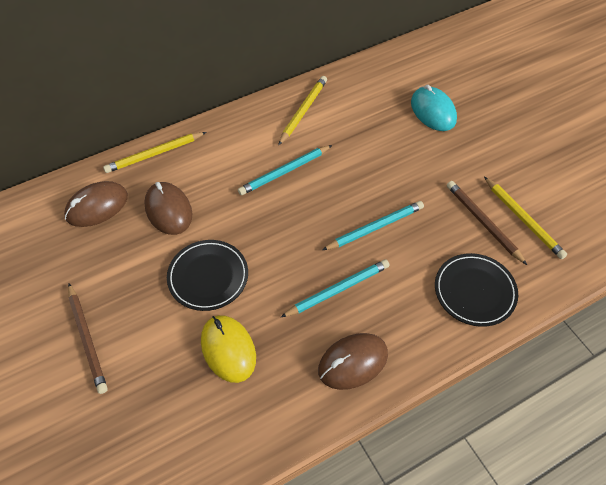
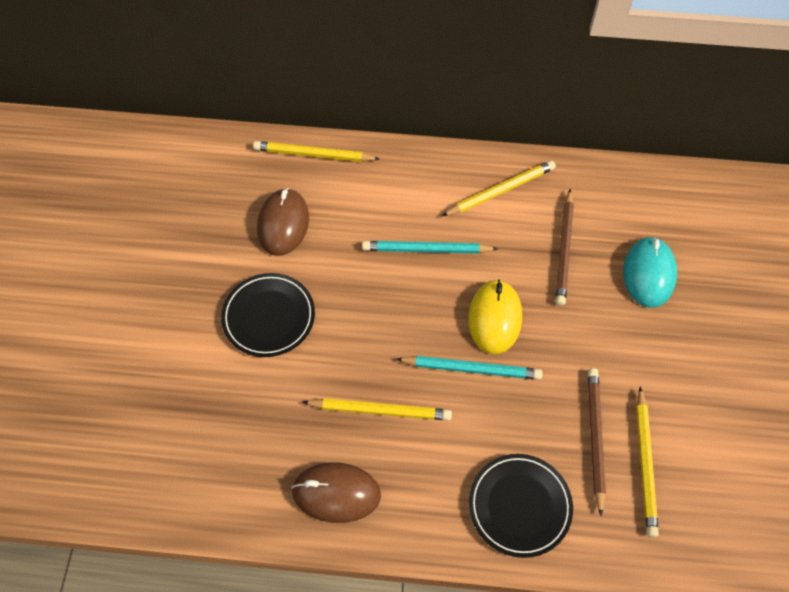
camera: 35 degrees right, 5 degrees up
brown mouse [64,181,128,227] -> none
brown pencil [68,284,108,394] -> brown pencil moved to [555,189,574,306]
yellow mouse [201,315,256,383] -> yellow mouse moved to [468,279,522,354]
turquoise pencil [281,259,390,317] -> yellow pencil [303,398,452,421]

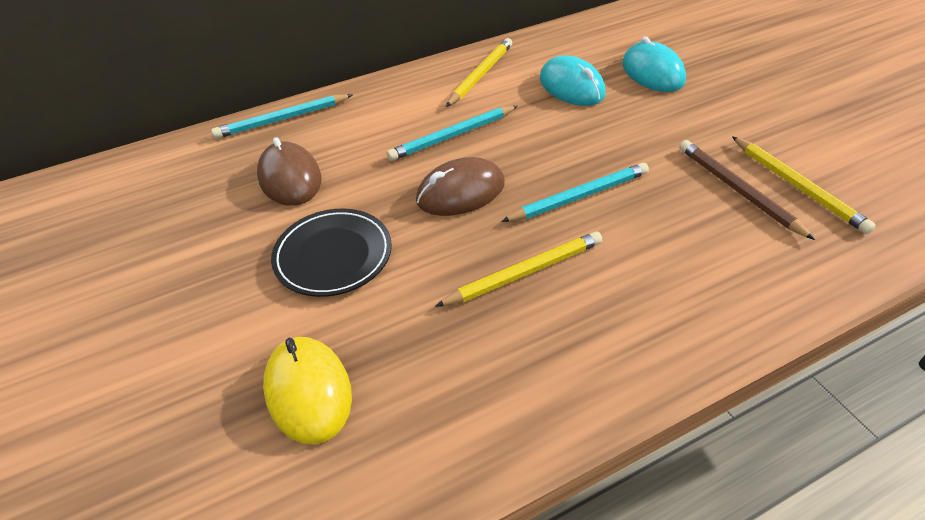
camera: 30 degrees left, 15 degrees down
yellow pencil [253,141,380,162] -> turquoise pencil [211,94,352,139]
brown mouse [291,463,381,523] -> brown mouse moved to [416,157,505,216]
yellow mouse [468,279,522,354] -> yellow mouse moved to [263,337,352,445]
black plate [469,454,573,558] -> none
brown pencil [555,189,574,306] -> turquoise mouse [540,55,606,106]

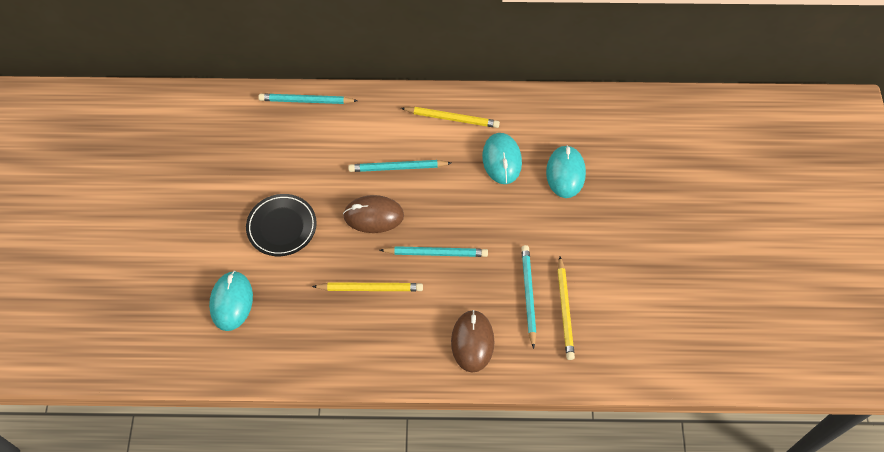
camera: 25 degrees right, 15 degrees up
brown mouse [257,137,322,206] -> brown mouse moved to [451,310,494,373]
yellow mouse [263,337,352,445] -> turquoise mouse [209,271,253,331]
yellow pencil [446,38,512,107] -> yellow pencil turned 45 degrees clockwise [401,107,500,128]
brown pencil [680,140,815,240] -> turquoise pencil [521,245,537,349]

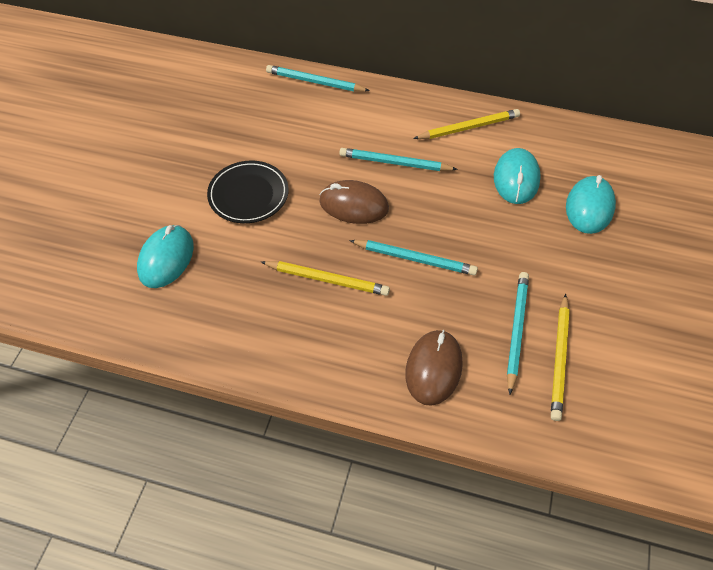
camera: 15 degrees right, 5 degrees down
yellow pencil [401,107,500,128] -> yellow pencil turned 45 degrees counterclockwise [413,109,520,139]

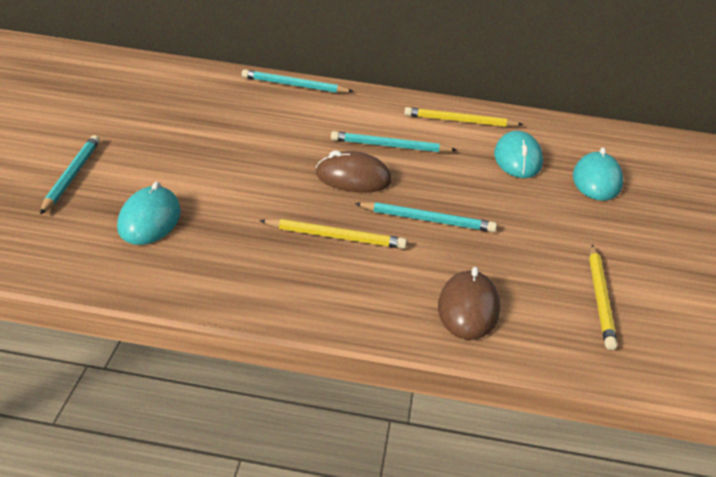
camera: 10 degrees left, 20 degrees down
black plate [207,161,289,223] -> none
yellow pencil [413,109,520,139] -> yellow pencil turned 150 degrees counterclockwise [404,107,523,127]
turquoise pencil [507,272,529,395] -> turquoise pencil moved to [40,135,100,215]

